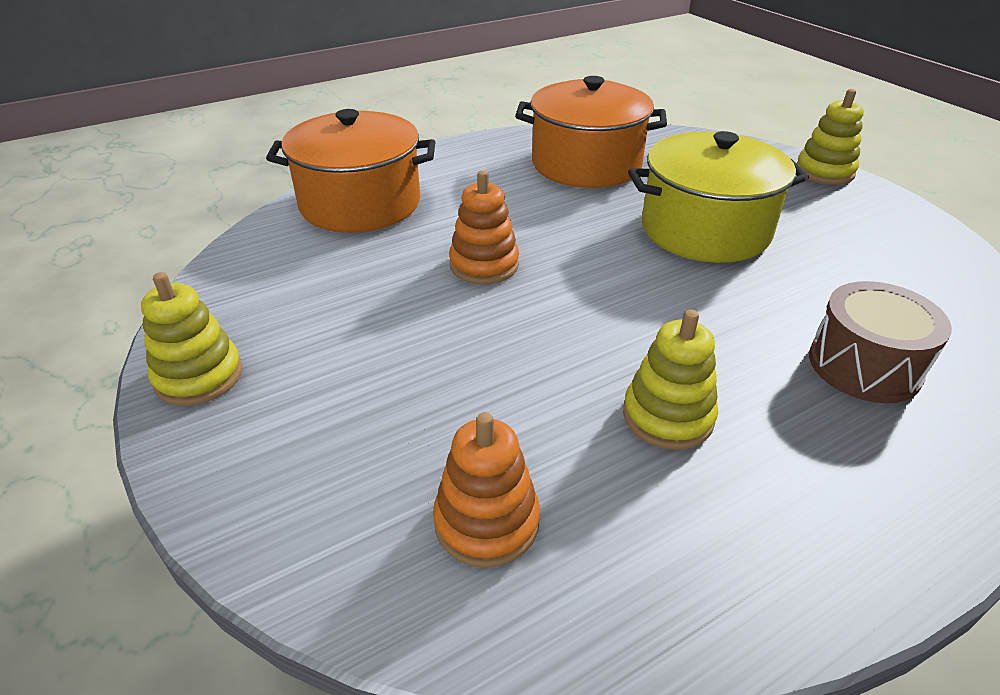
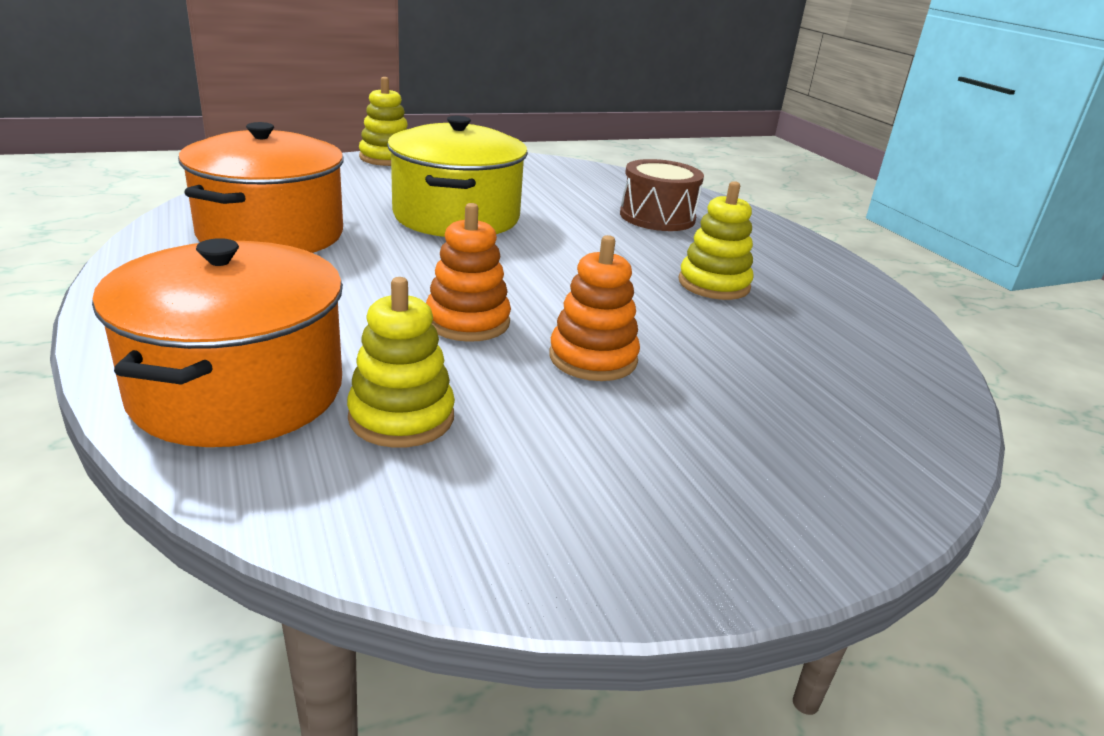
camera: 85 degrees left, 10 degrees down
yellow stacking toy [141,272,242,406] -> yellow stacking toy moved to [347,277,455,448]
orange stacking toy [433,412,540,568] -> orange stacking toy moved to [549,235,640,381]

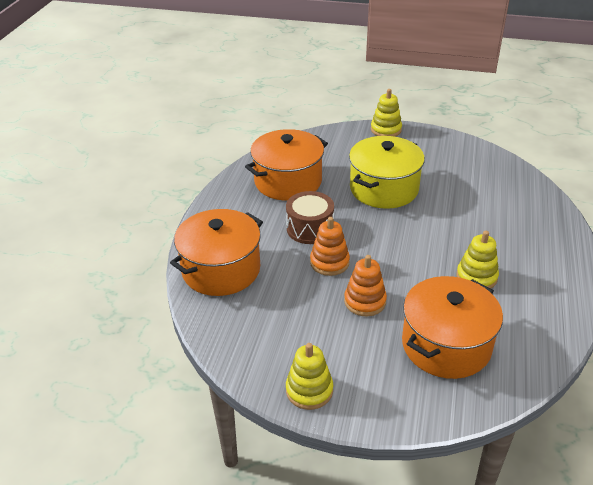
camera: 40 degrees right, 10 degrees up
yellow stacking toy [347,277,455,448] -> yellow stacking toy moved to [286,343,333,410]
brown drum [620,159,704,231] -> brown drum moved to [286,191,334,244]
none -> orange pot [402,276,503,379]

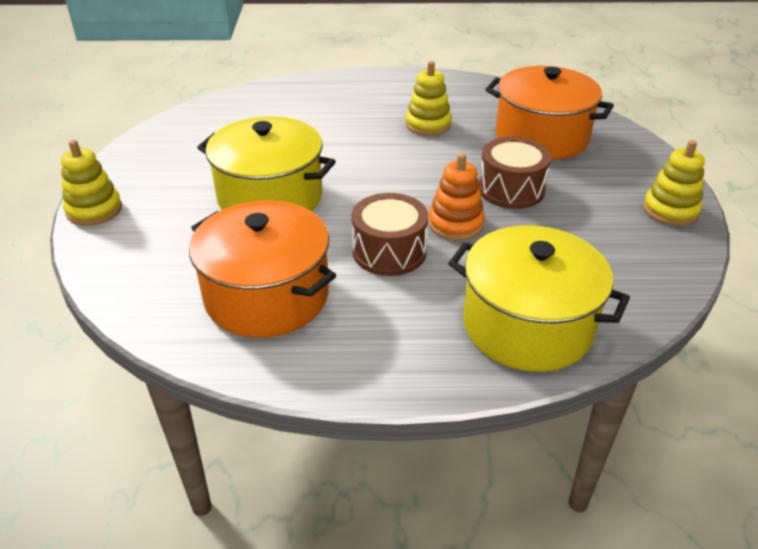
camera: 105 degrees left, 0 degrees up
orange pot [170,209,263,296] -> yellow pot [448,225,630,372]
orange stacking toy [344,255,387,316] -> brown drum [479,137,551,209]

